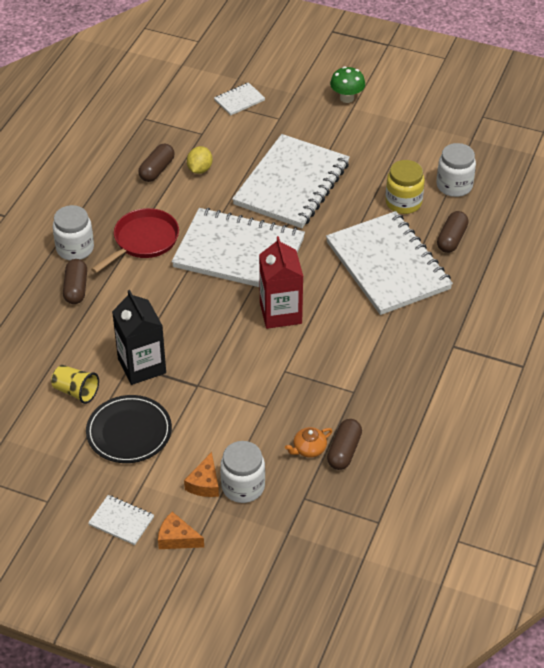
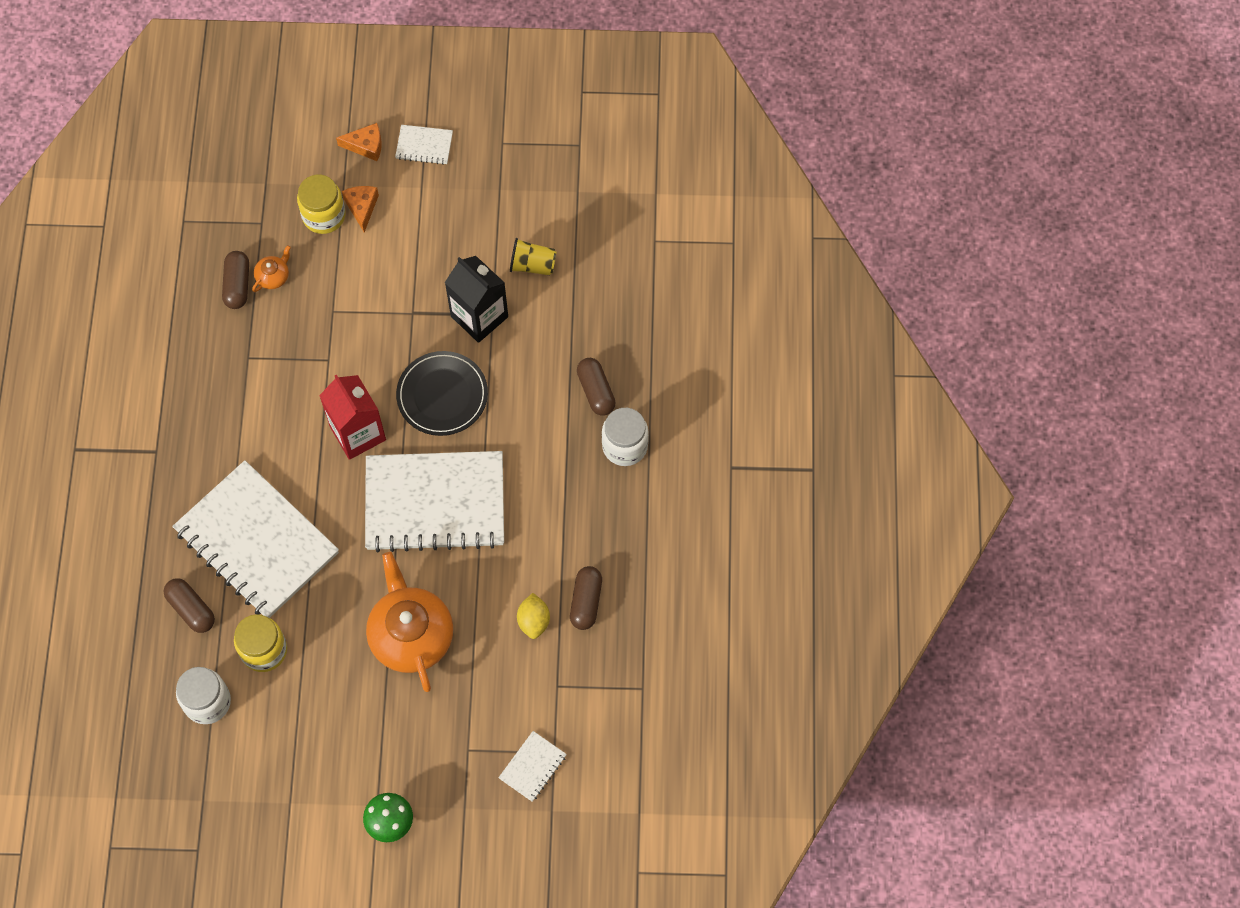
camera: 160 degrees right, 20 degrees up
black plate [86,395,172,463] -> black plate moved to [396,351,488,436]
red pan [91,208,179,273] -> none
white jar [220,441,265,503] -> yellow jar [297,174,346,234]
white notebook [232,134,350,228] -> orange teapot [366,552,453,692]
brown capsule [437,211,468,253] -> brown capsule turned 45 degrees counterclockwise [163,578,215,633]

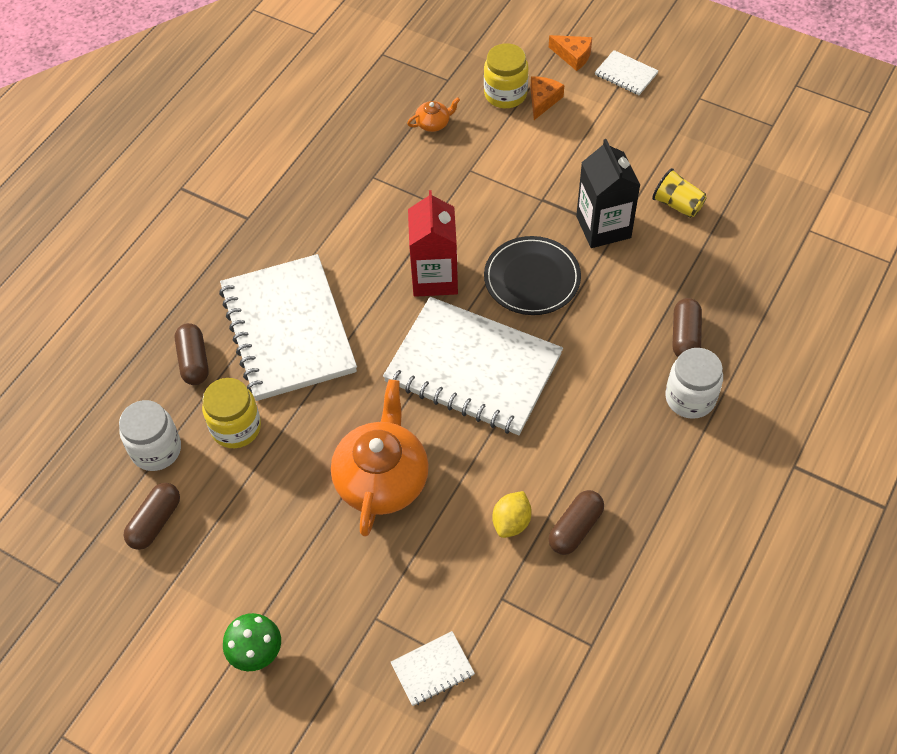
camera: 30 degrees right, 10 degrees down
brown capsule [222,251,249,309] -> brown capsule moved to [124,483,180,550]

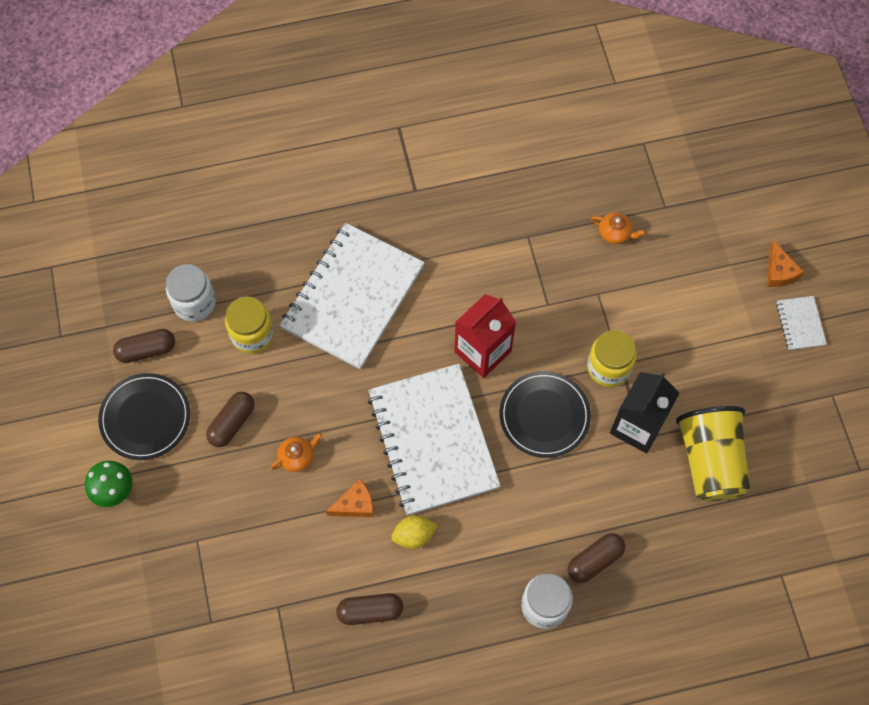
camera: 45 degrees right, 10 degrees up
brown capsule [175,323,209,385] -> brown capsule moved to [206,392,255,447]
orange teapot [331,379,429,537] -> orange teapot [270,433,322,472], size x0.43
white notebook [391,631,475,706] -> none
yellow jar [484,43,529,108] -> yellow jar moved to [587,330,637,387]
yellow lemon [492,491,532,538] -> yellow lemon moved to [391,515,437,549]
orange cheese [530,77,564,120] -> orange cheese moved to [326,479,374,517]
yellow cup [652,168,707,218] -> yellow cup [676,406,750,501], size x1.89
none -> black plate [98,373,190,460]

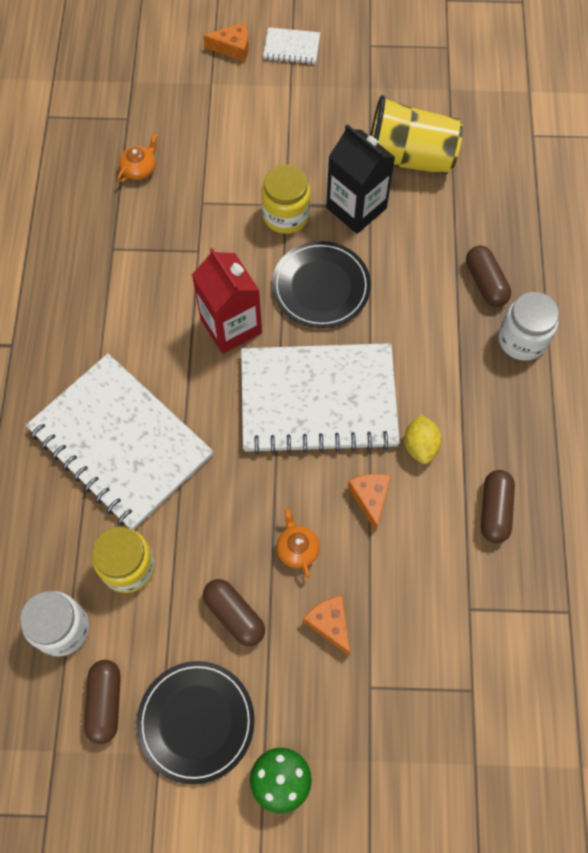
camera: 75 degrees left, 0 degrees up
none -> orange cheese [303,595,350,656]

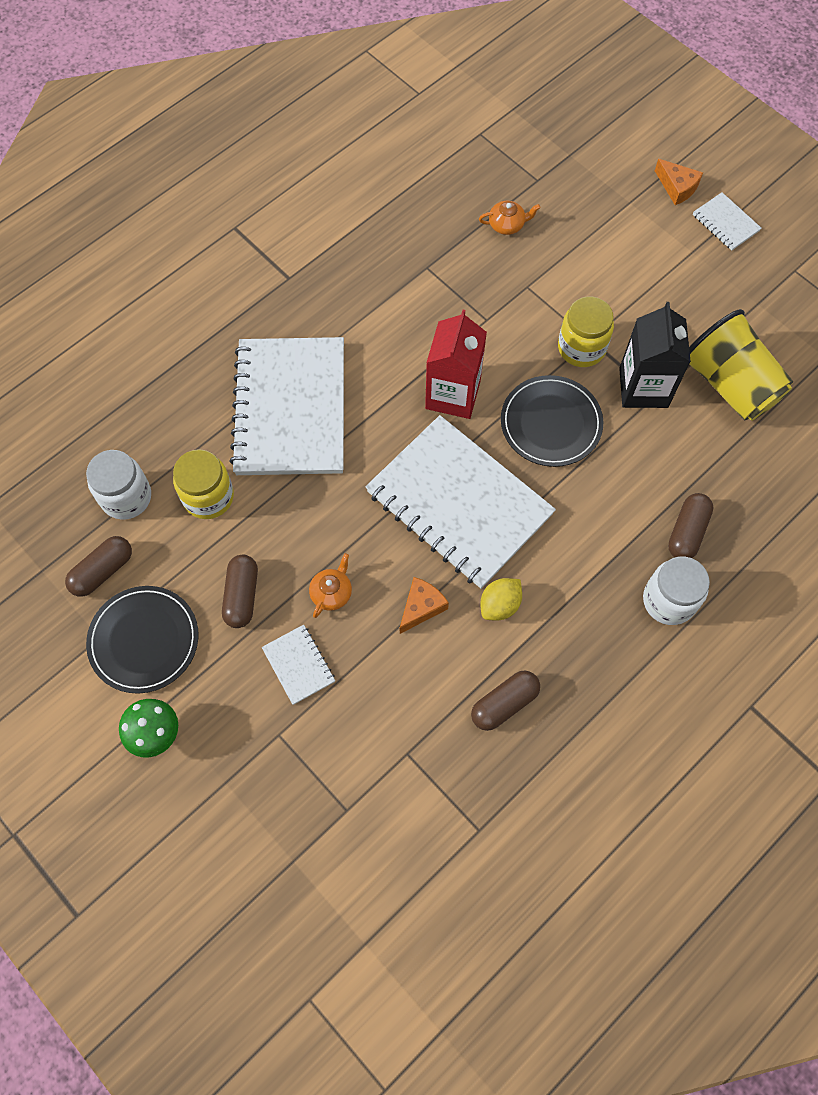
camera: 45 degrees right, 0 degrees up
orange cheese [303,595,350,656] -> white notebook [262,625,335,705]

